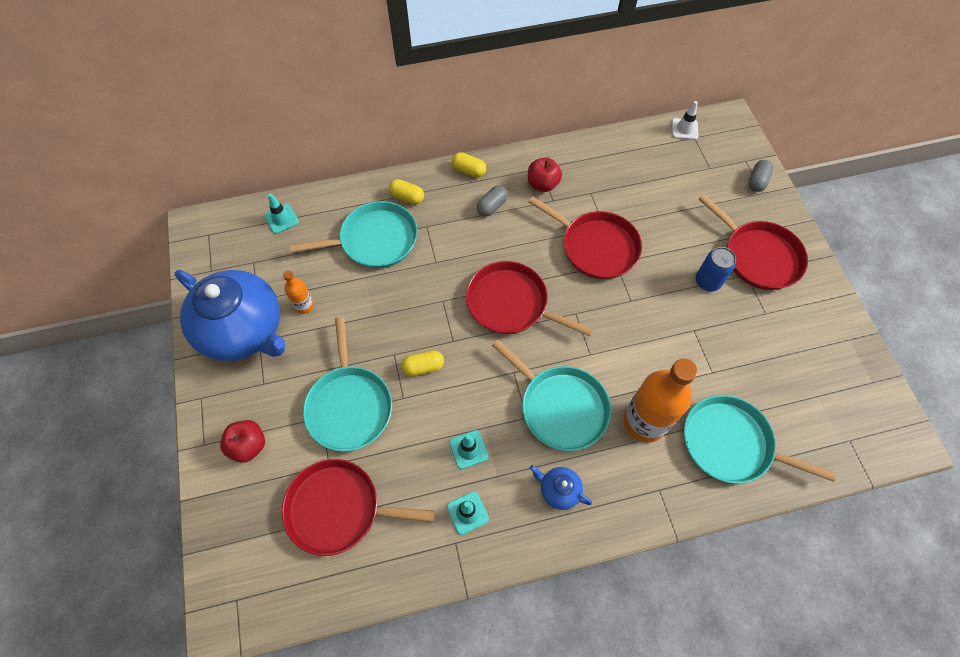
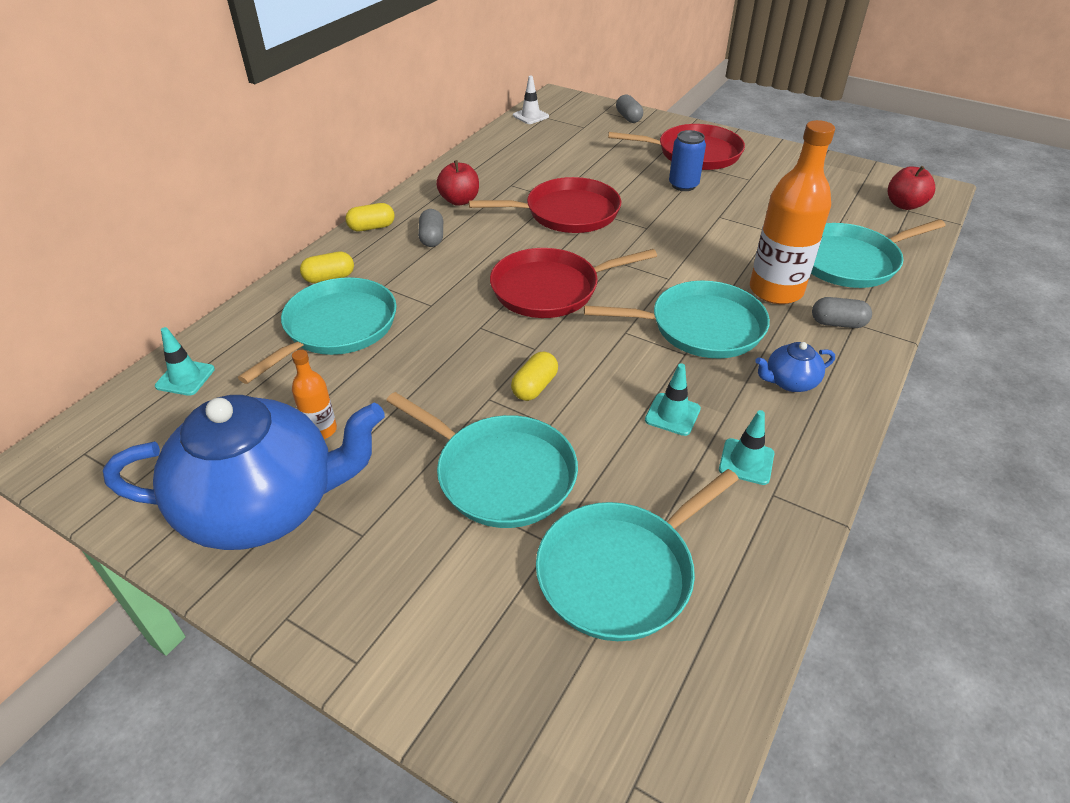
camera: 45 degrees left, 20 degrees down
red apple [220,420,265,463] -> red apple moved to [888,166,935,210]
red pan [282,459,435,556] -> turquoise pan [536,469,739,641]
none -> grey capsule [812,297,872,328]

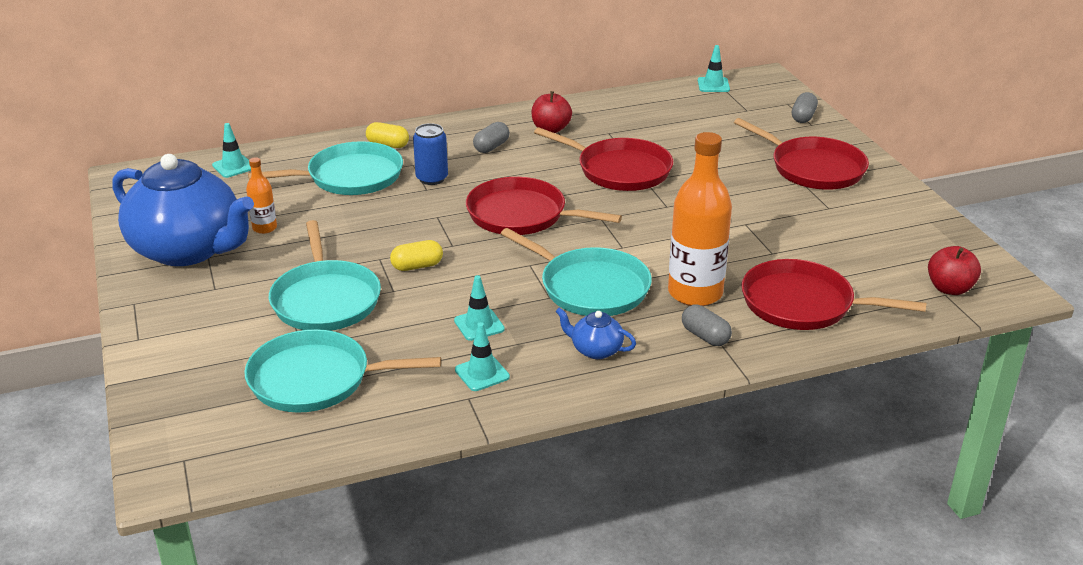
camera: 40 degrees right, 10 degrees down
yellow capsule [345,203,395,231] -> none
white traffic cone [513,75,549,124] -> turquoise traffic cone [698,45,730,92]
blue can [669,130,706,191] -> blue can moved to [413,123,448,185]
turquoise pan [811,219,946,288] -> red pan [741,259,927,330]

